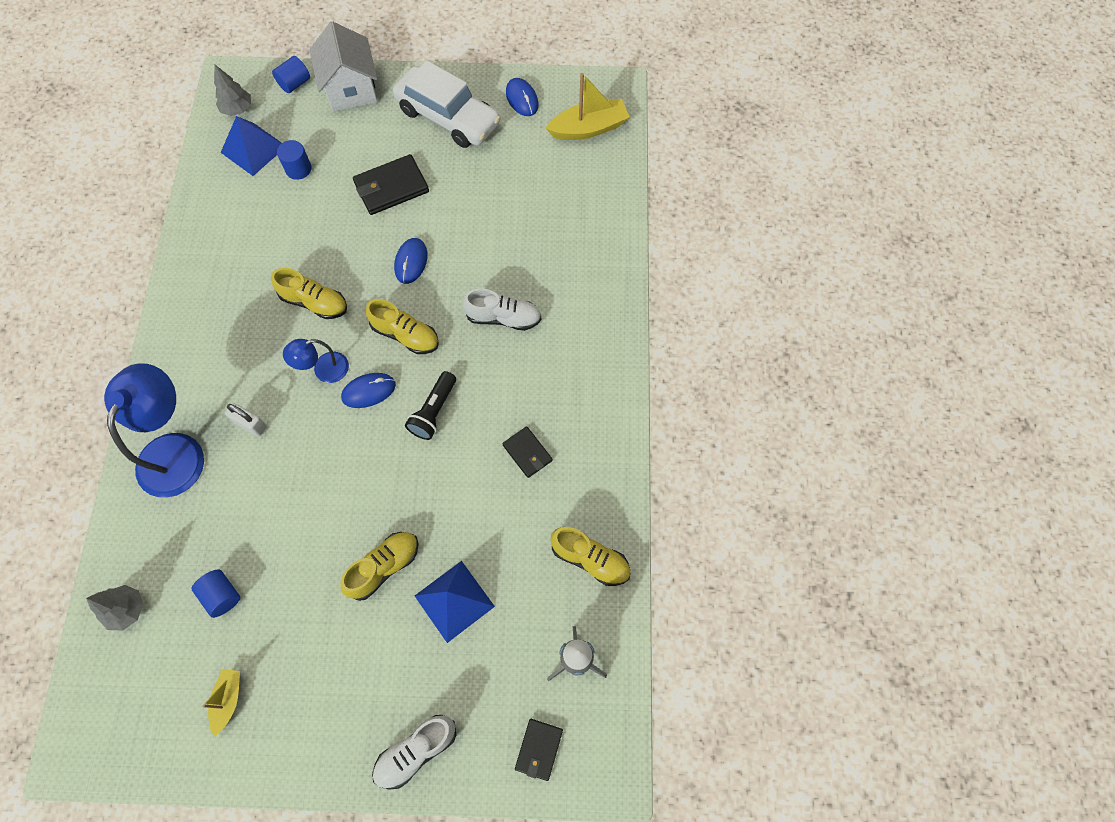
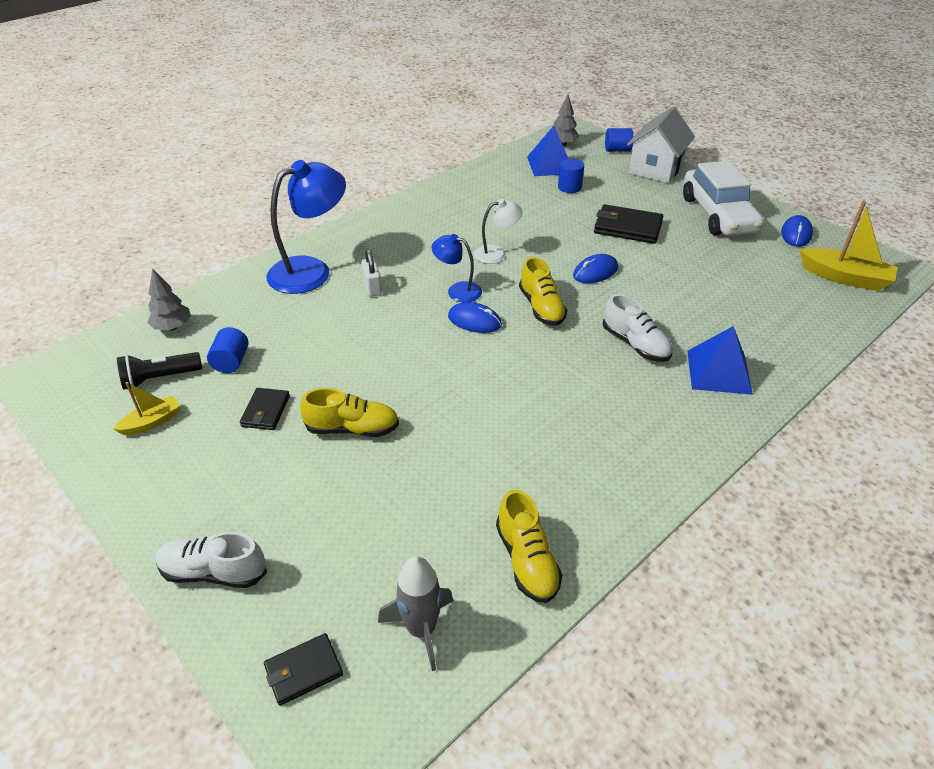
camera: 45 degrees right, 25 degrees down
yellow shoe [271,268,347,319] -> white lamp [474,199,523,264]
black flashlight [405,371,456,440] -> black flashlight moved to [117,352,202,390]
blue pyramid [415,561,495,643] -> blue pyramid moved to [687,326,753,395]
black wallet [502,426,552,478] -> black wallet moved to [240,388,290,430]

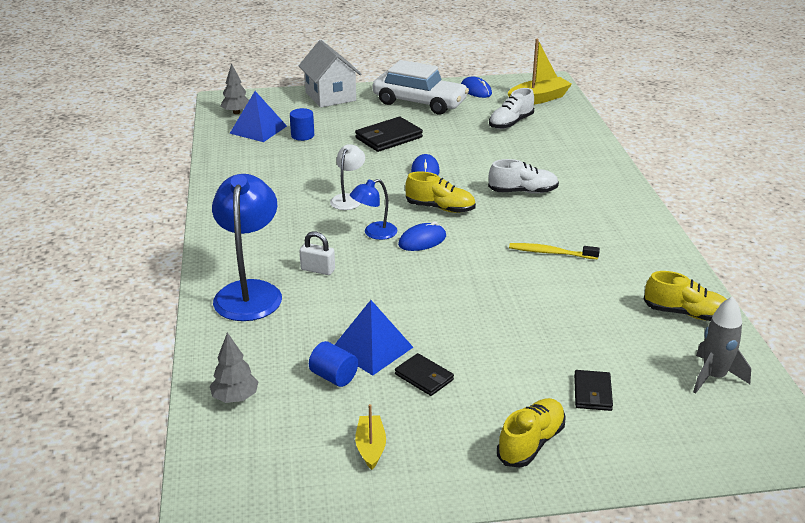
camera: 55 degrees left, 10 degrees down
black flashlight [117,352,202,390] -> none
white shoe [155,532,267,588] -> white shoe moved to [489,88,534,129]
black wallet [264,633,343,706] -> black wallet moved to [574,370,613,411]
yellow shoe [300,388,399,437] -> yellow shoe moved to [497,398,566,467]
blue cylinder [605,128,633,152] -> none
blue pyramid [687,326,753,395] -> blue pyramid moved to [335,300,413,375]
none -> yellow toothbrush [509,243,600,259]

